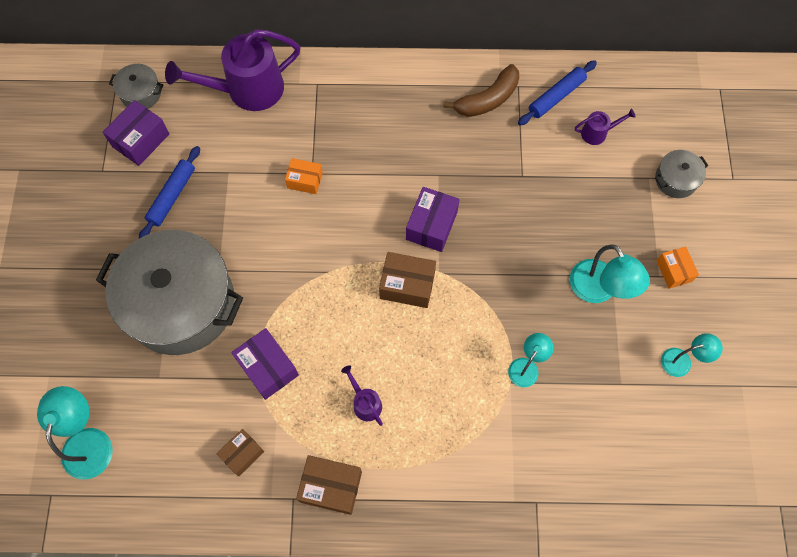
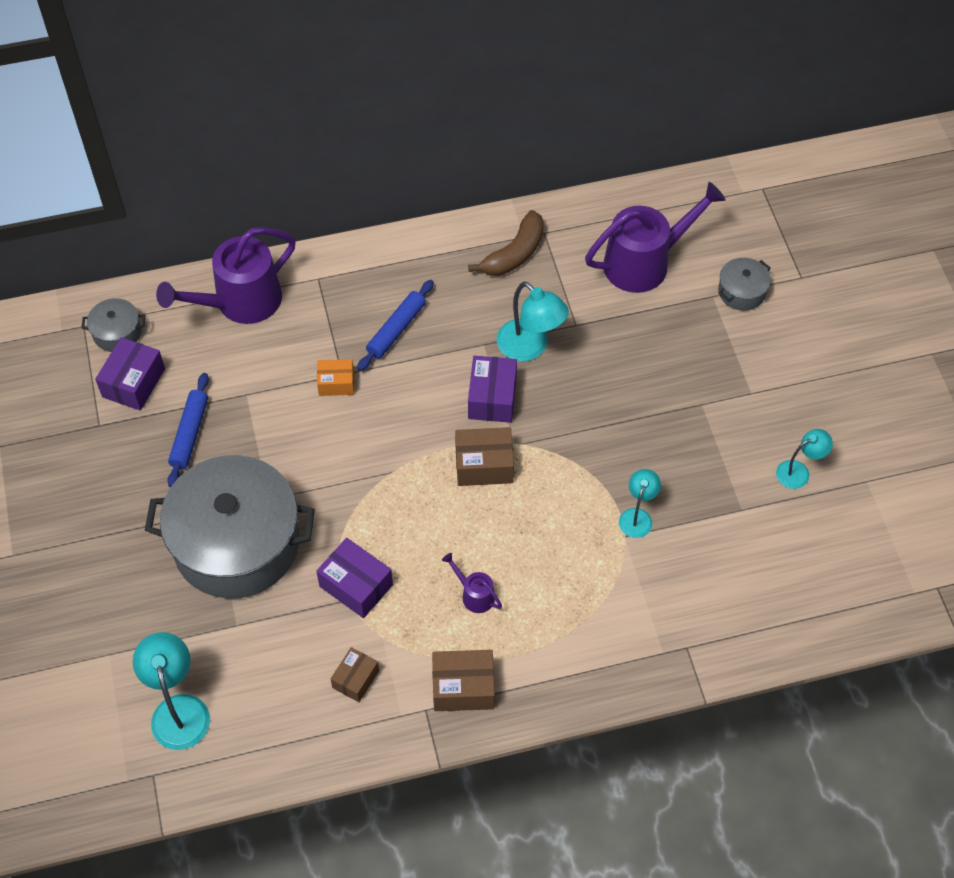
camera: 15 degrees left, 10 degrees down
blue rolling pin [518,60,597,126] -> blue rolling pin moved to [357,280,434,371]
turquoise lamp [570,245,650,303] -> turquoise lamp moved to [497,281,569,361]
purple watering can [575,109,636,145] -> purple watering can [585,182,726,293], size x2.24
orange box [656,247,699,289] -> none

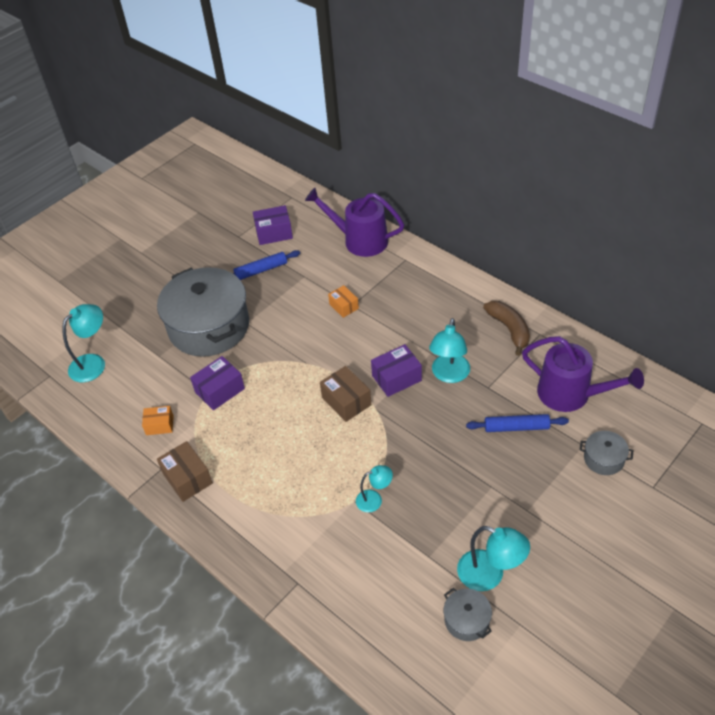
camera: 60 degrees right, 10 degrees down
grey pot [82,298,145,352] -> grey pot moved to [444,588,492,641]
purple box [316,538,393,618] -> purple box turned 45 degrees clockwise [190,356,245,411]
brown box [331,647,379,702] -> orange box [142,406,174,435]
blue rolling pin [357,280,434,371] -> blue rolling pin moved to [466,414,569,432]
purple watering can [442,553,502,613] -> none
brown banana [468,210,544,276] -> brown banana turned 120 degrees counterclockwise [483,301,530,356]
turquoise lamp [776,429,833,489] -> turquoise lamp [457,526,530,591], size x1.63

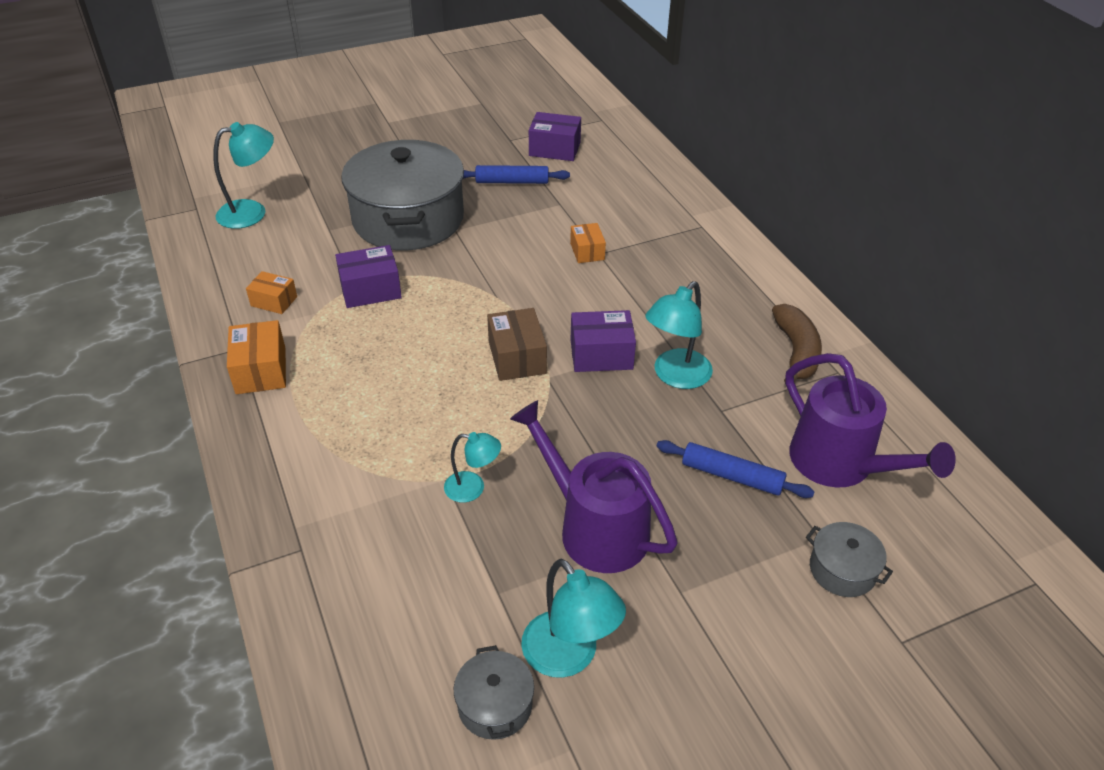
camera: 20 degrees right, 5 degrees down
brown box [157,441,213,502] -> orange box [227,320,286,394]
purple watering can [305,188,404,257] -> purple watering can moved to [510,400,678,573]

